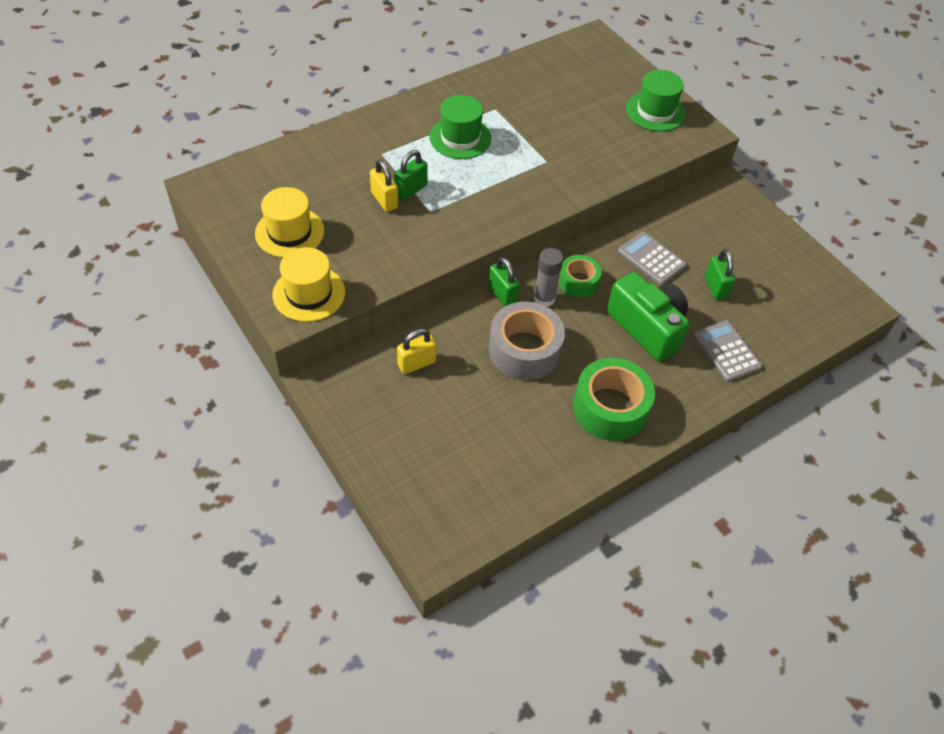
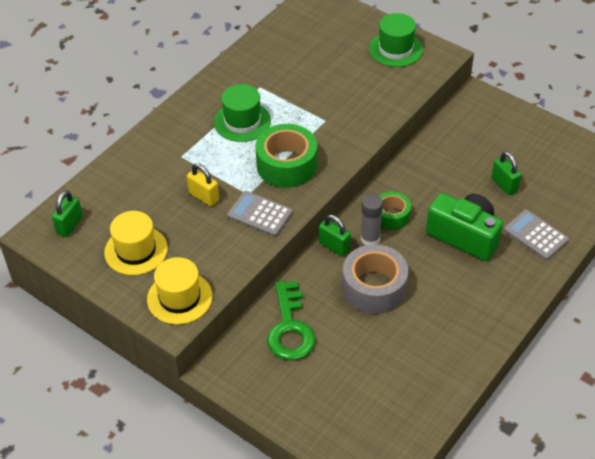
camera: 15 degrees left, 5 degrees down
green padlock [394,150,428,200] -> green padlock moved to [52,190,83,237]
yellow padlock [397,329,437,374] -> green key [267,281,316,360]
green tape [573,358,655,441] -> green tape moved to [255,124,317,188]
grey calculator [618,232,687,285] -> grey calculator moved to [227,191,293,236]

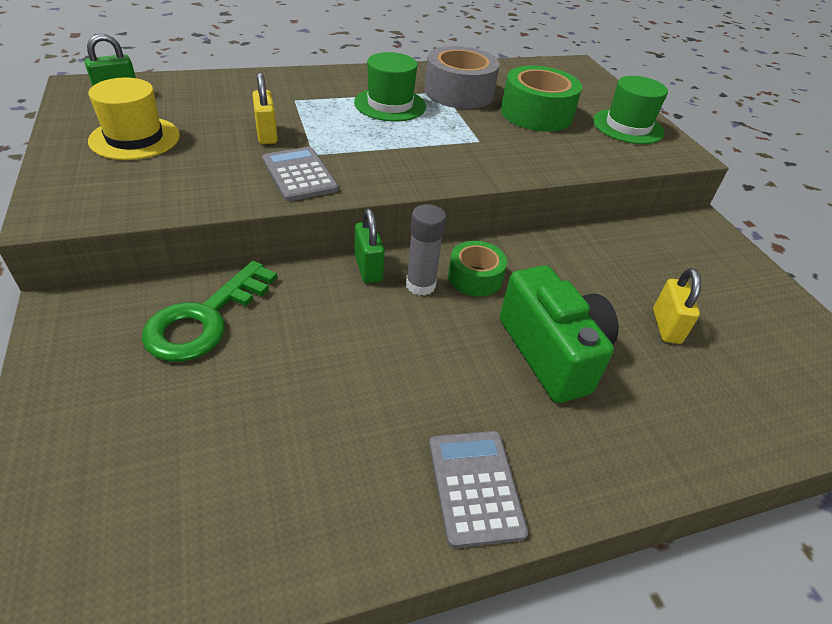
camera: 30 degrees right, 5 degrees down
yellow hat [147,257,213,325] -> none
green tape [255,124,317,188] -> green tape moved to [501,66,582,132]
grey tape [342,244,408,314] -> grey tape moved to [424,46,500,109]
green padlock [491,151,521,195] -> yellow padlock [653,268,701,344]
grey calculator [504,210,569,260] -> grey calculator moved to [429,431,528,548]

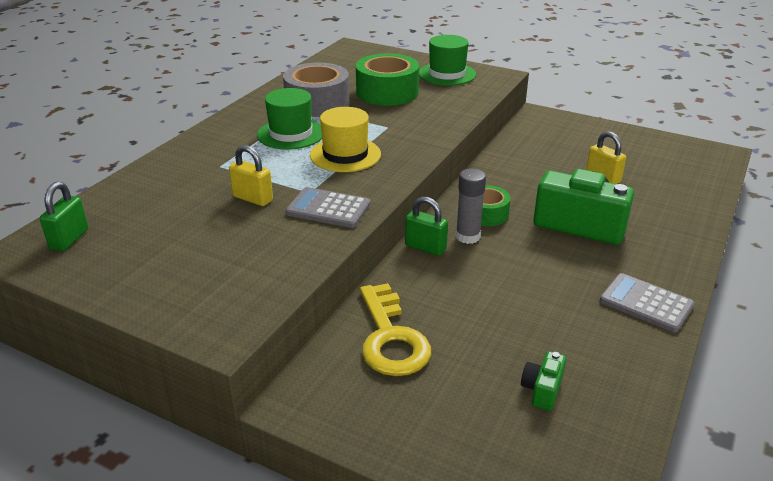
camera: 40 degrees left, 10 degrees down
yellow hat [88,78,180,160] -> yellow hat moved to [310,107,381,172]
green key [141,261,277,362] -> yellow key [360,283,431,376]
none -> green camera [521,351,566,411]

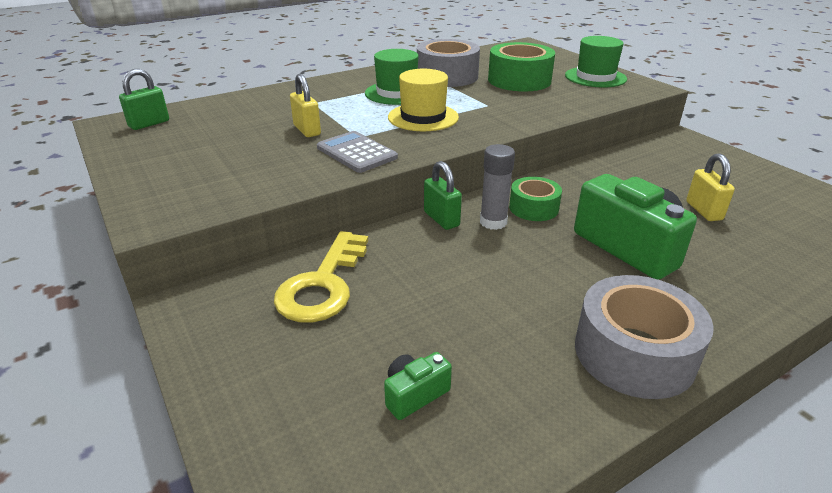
camera: 30 degrees right, 0 degrees up
grey calculator [599,273,695,332] -> grey tape [575,275,714,399]

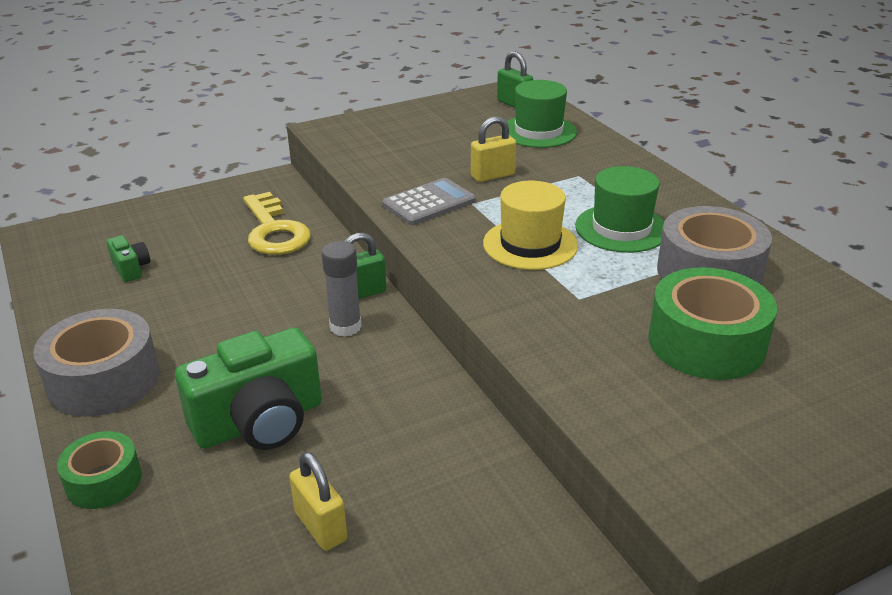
camera: 95 degrees right, 0 degrees up
yellow key [274,231,368,323] -> yellow key turned 135 degrees counterclockwise [243,192,311,255]
green tape [509,177,562,221] -> green tape moved to [57,431,142,509]
green hat [565,36,627,88] -> green hat moved to [501,80,577,148]
yellow padlock [686,153,735,221] -> yellow padlock turned 60 degrees clockwise [289,452,347,551]

